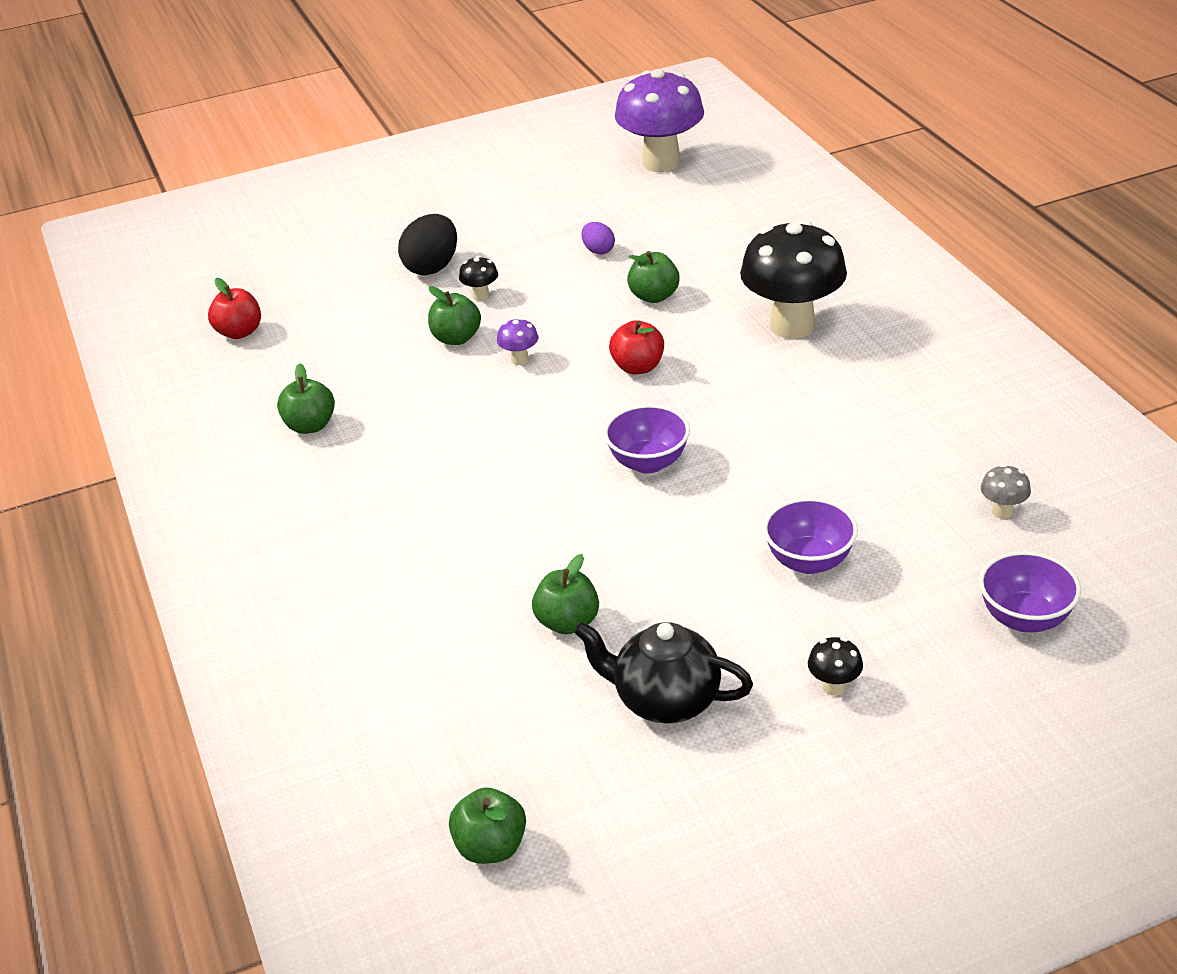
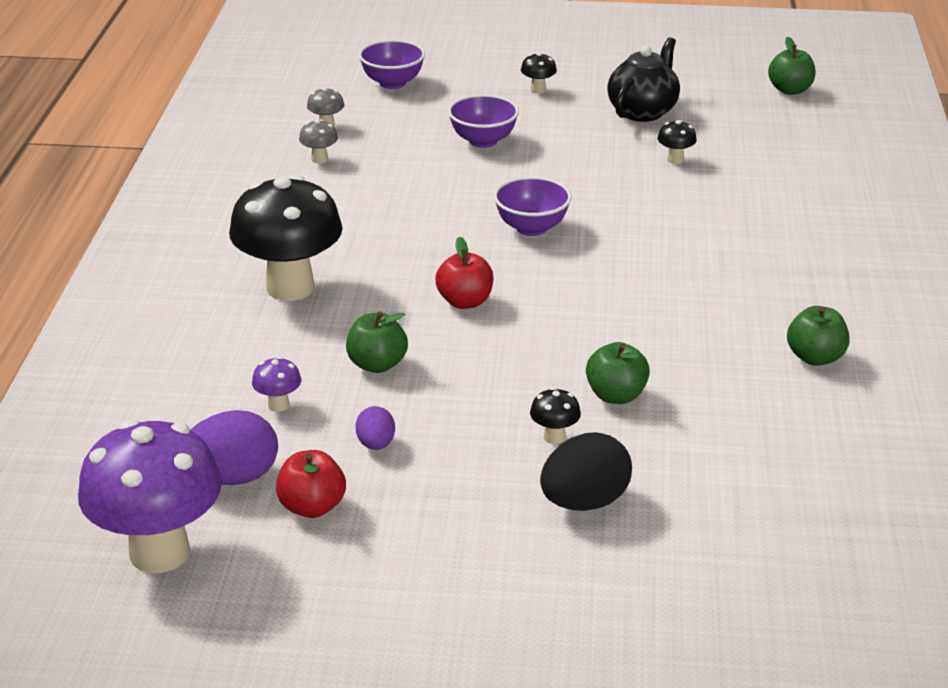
camera: 155 degrees left, 5 degrees down
red apple [208,278,261,339] -> red apple moved to [276,450,346,518]
purple mushroom [497,318,539,365] -> purple mushroom moved to [252,356,301,412]
green apple [532,554,599,635] -> black mushroom [657,120,697,164]
black teapot [574,622,753,724] -> black teapot turned 105 degrees counterclockwise [607,37,680,122]
none -> purple egg [190,410,278,485]
none -> grey mushroom [299,119,338,164]

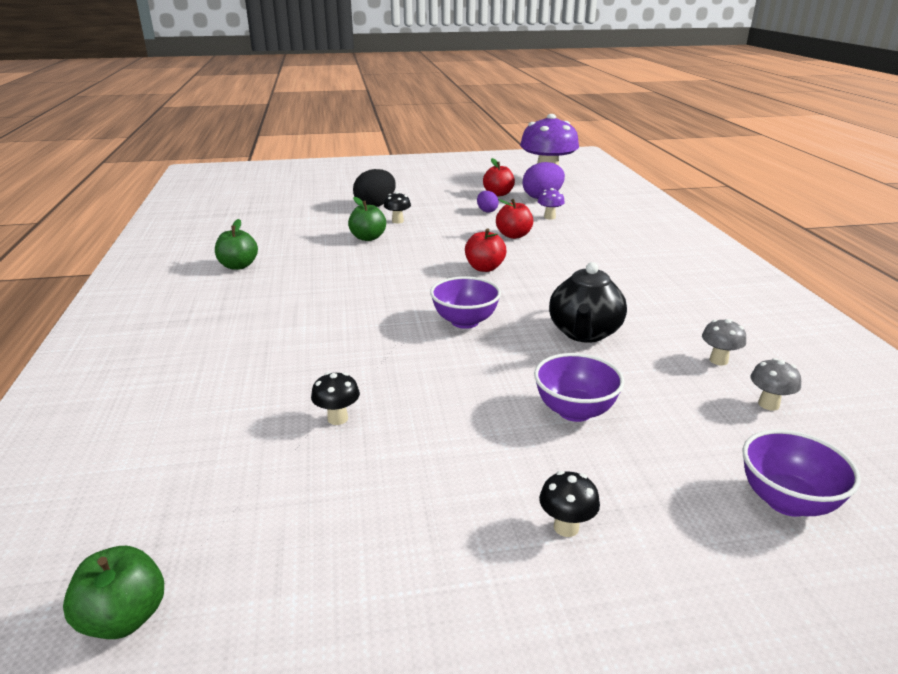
camera: 165 degrees right, 5 degrees down
black mushroom [229,175,343,301] -> none
green apple [346,312,408,373] -> red apple [496,199,533,239]
black teapot [607,37,680,122] -> black teapot moved to [549,262,627,343]

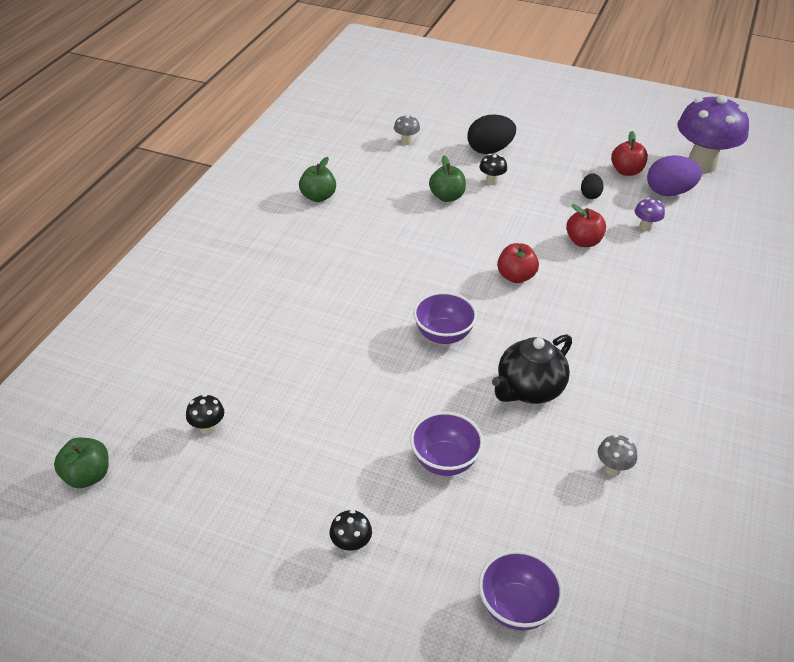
camera: 30 degrees right, 15 degrees up
black mushroom [311,372,360,425] -> black mushroom moved to [186,394,224,435]
purple egg [477,191,499,213] -> black egg [581,173,604,199]
grey mushroom [750,358,801,411] -> grey mushroom moved to [394,115,420,145]

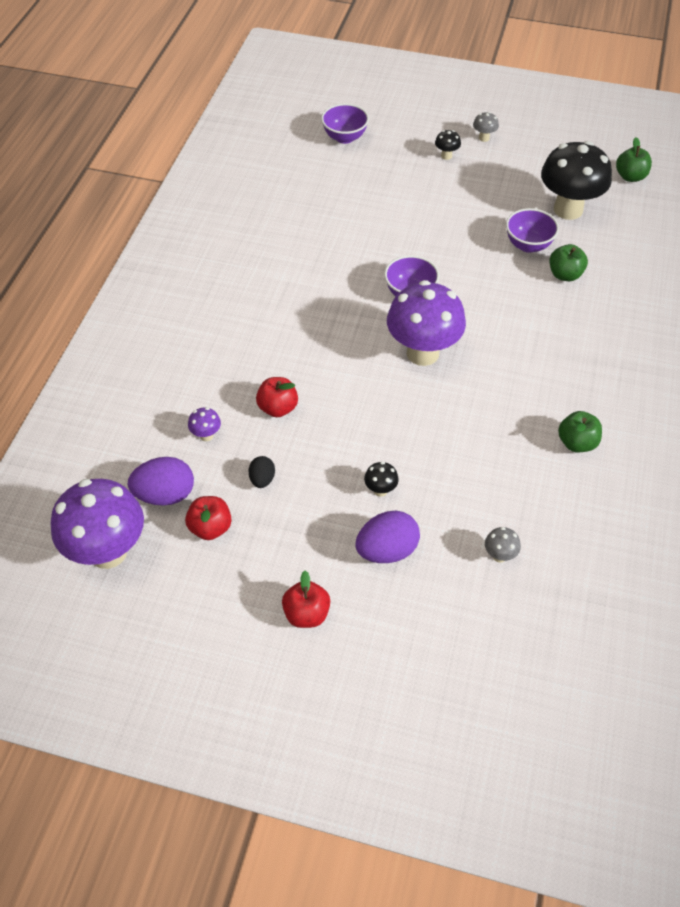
camera: 175 degrees right, 10 degrees up
black mushroom [186,394,224,435] -> black mushroom [541,141,612,220], size x2.50
purple bowl [410,412,484,476] -> purple bowl moved to [506,208,559,253]
green apple [429,155,466,202] -> green apple moved to [549,244,588,281]
black egg [467,114,516,154] -> purple egg [355,511,420,563]
black teapot [492,334,572,404] -> none
red apple [497,243,539,283] -> red apple moved to [282,571,330,628]
grey mushroom [598,434,637,476] -> grey mushroom moved to [473,112,499,142]
none -> purple mushroom [387,280,466,366]

